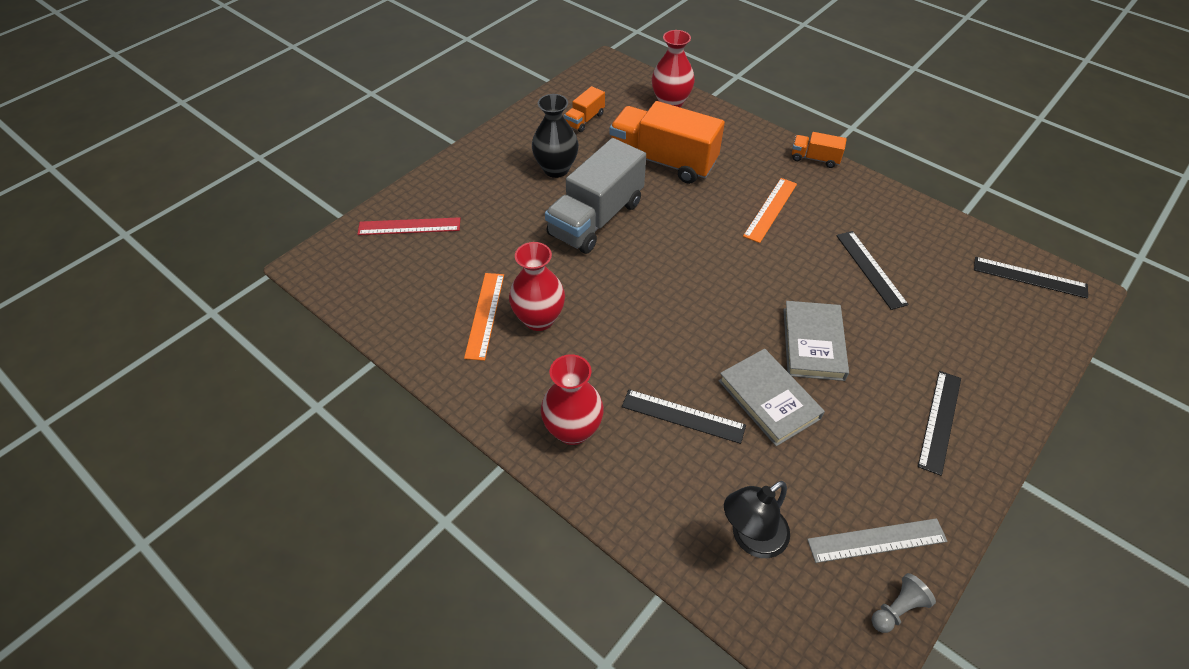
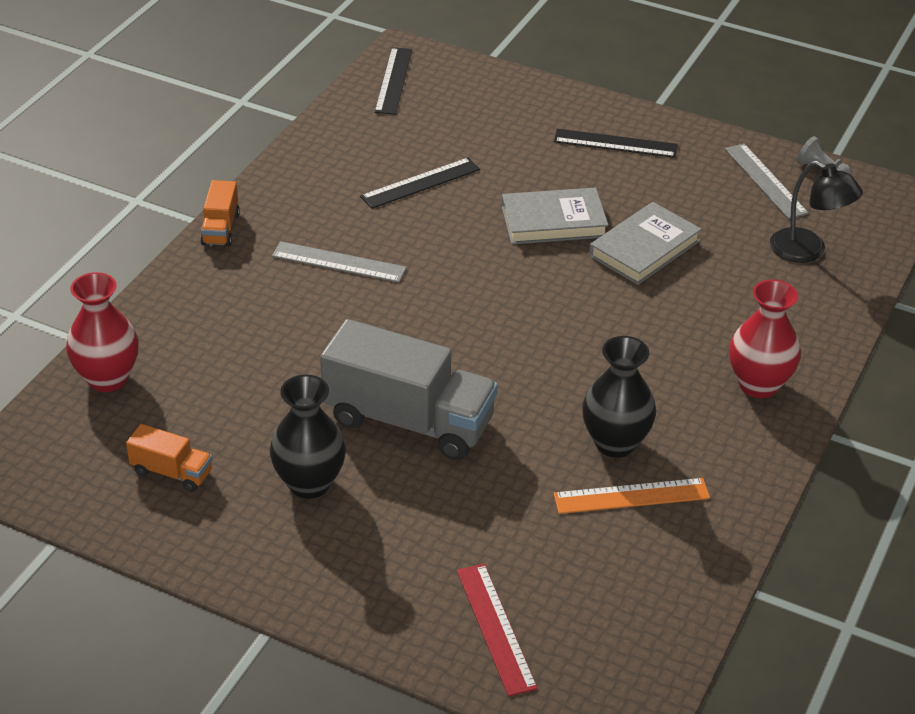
camera: 105 degrees left, 10 degrees down
red vase [509,242,565,331] -> black vase [582,336,656,458]
orange truck [610,101,725,184] -> none
black ruler [622,390,746,444] -> none
orange ruler [743,178,797,243] -> grey ruler [272,241,407,283]

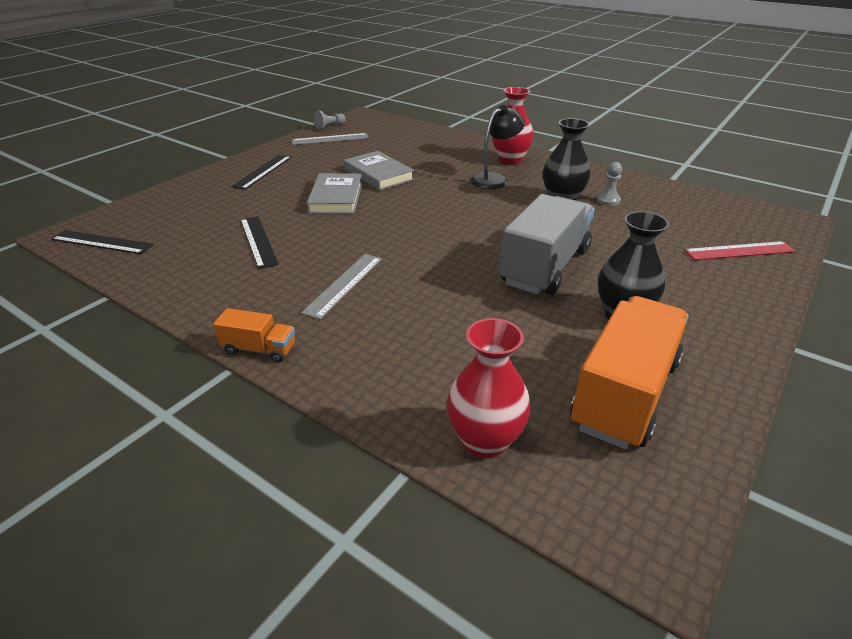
camera: 80 degrees left, 5 degrees down
orange truck [126,424,212,492] -> orange truck [570,296,689,449], size x2.14
orange ruler [553,478,710,514] -> grey pawn [596,162,622,206]
black lamp [770,161,863,263] -> black lamp moved to [471,105,525,189]

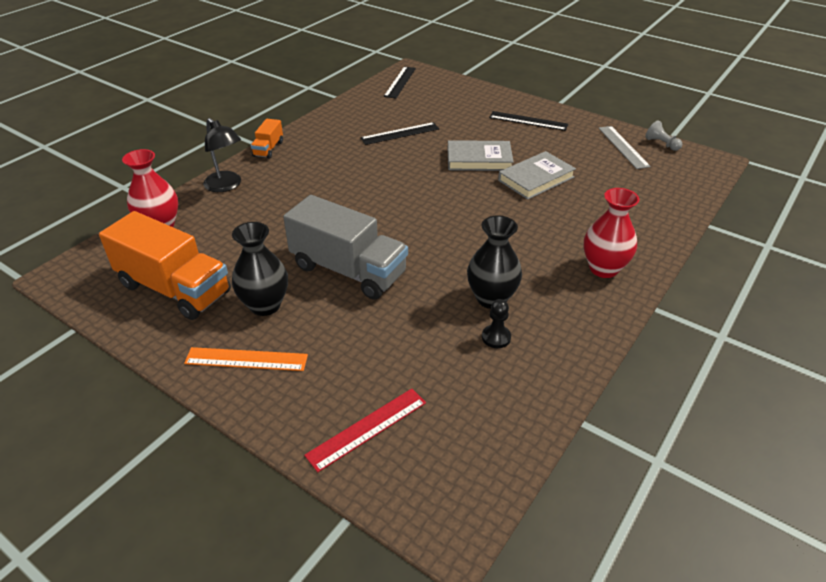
camera: 90 degrees right, 5 degrees up
grey ruler [301,254,382,319] -> none
black lamp [471,105,525,189] -> black lamp moved to [203,118,241,192]
grey pawn [596,162,622,206] -> black pawn [482,299,511,348]
red ruler [684,241,796,260] -> red ruler turned 60 degrees clockwise [304,389,426,472]
none -> orange ruler [184,347,308,371]

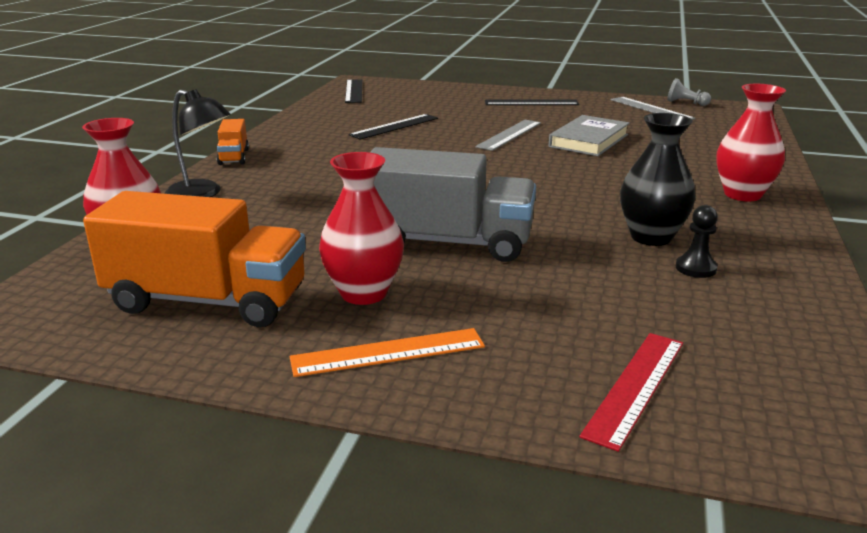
camera: 20 degrees left, 15 degrees down
black vase [232,222,288,316] -> red vase [319,152,404,305]
grey book [448,140,514,171] -> grey ruler [475,120,541,151]

